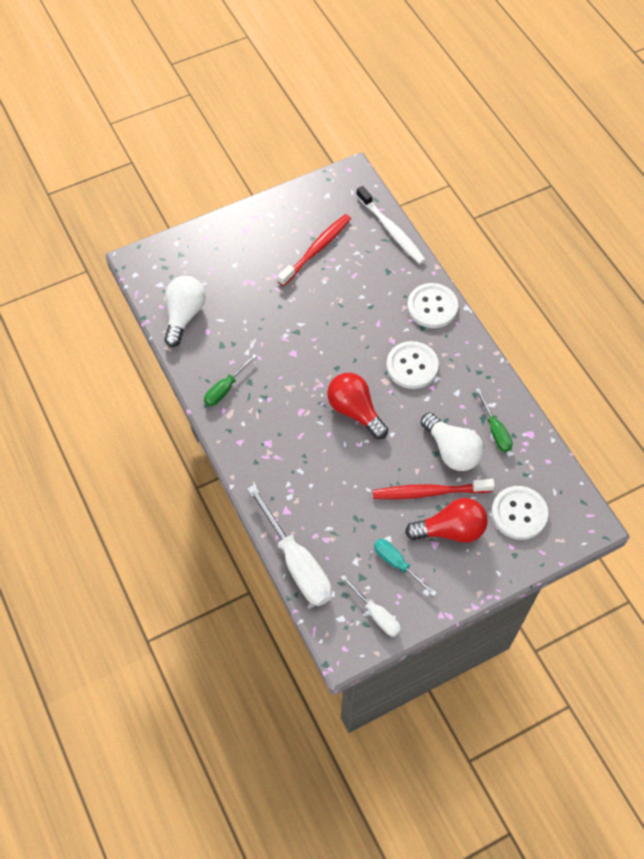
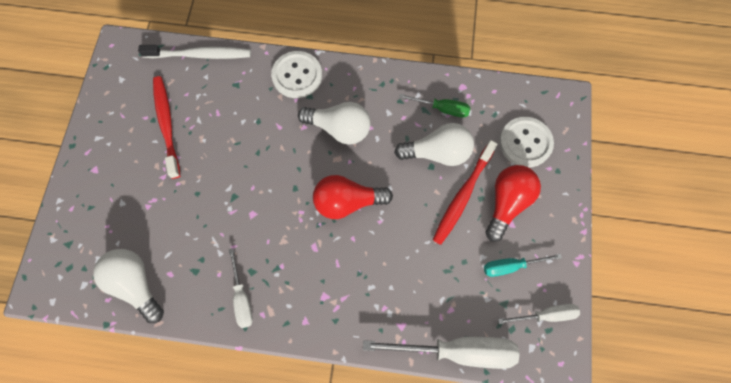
camera: 55 degrees left, 10 degrees up
green screwdriver [204,354,257,406] -> white screwdriver [229,249,253,328]
white button [386,341,439,389] -> white light bulb [298,102,370,145]

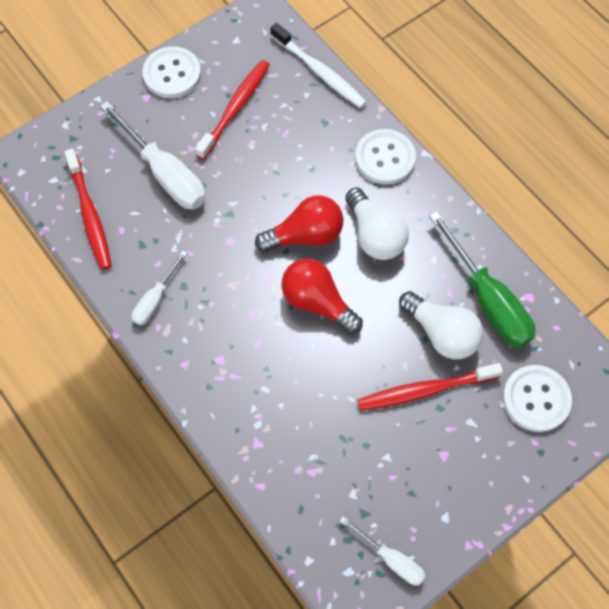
camera: 45 degrees right, 5 degrees down
white light bulb [93,249,164,323] -> red toothbrush [64,149,112,270]
white screwdriver [363,337,519,369] -> white screwdriver moved to [100,101,206,209]
green screwdriver [399,94,470,118] -> green screwdriver [429,211,535,348], size x1.83
turquoise screwdriver [484,254,562,277] -> none
red light bulb [485,165,541,242] -> red light bulb moved to [255,195,343,252]
none -> white button [142,46,201,98]

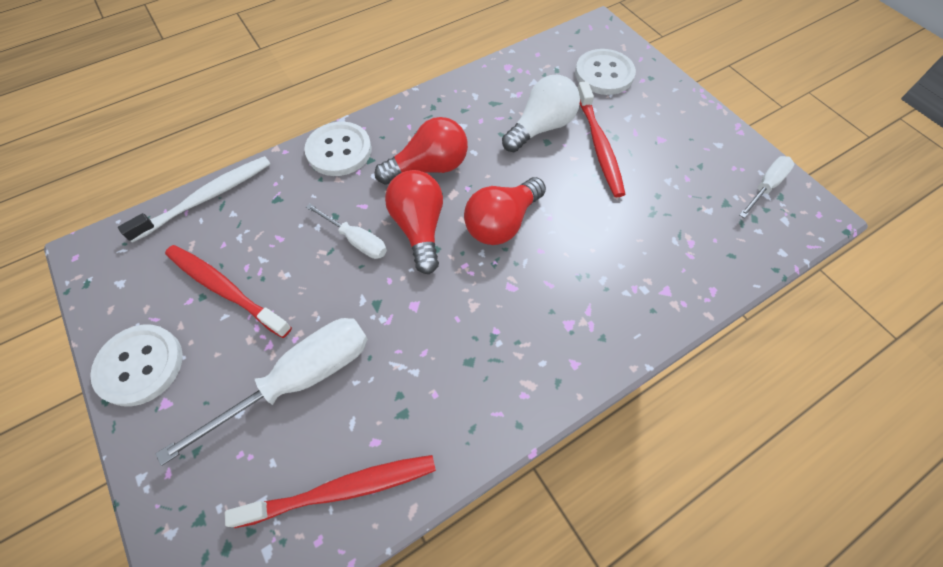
camera: 85 degrees left, 5 degrees down
white screwdriver [132,251,187,325] -> white screwdriver moved to [306,204,387,259]
white light bulb [345,187,409,260] -> red light bulb [375,117,468,185]
green screwdriver [429,211,535,348] -> none

